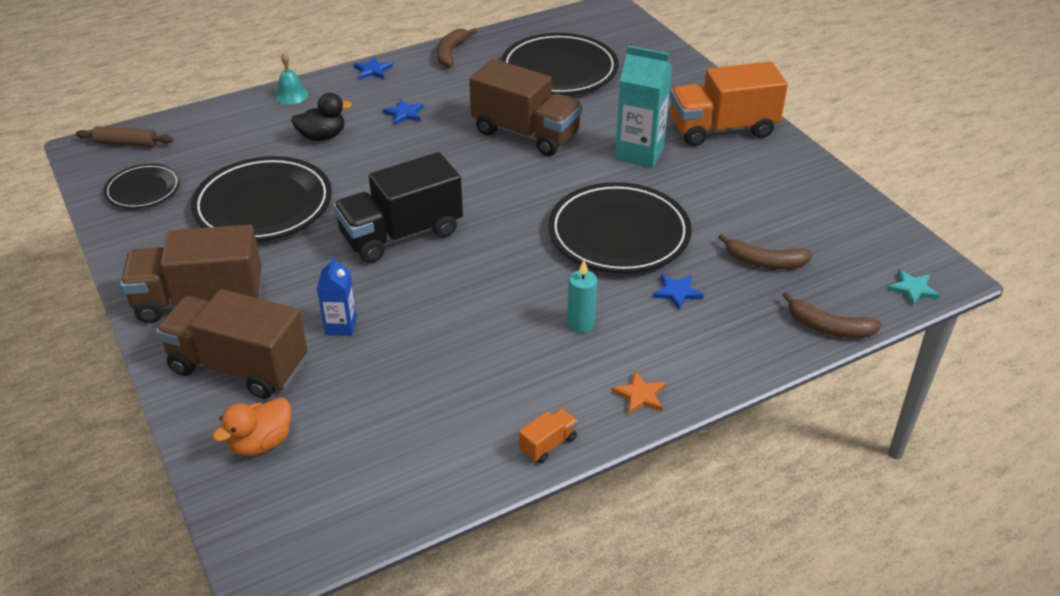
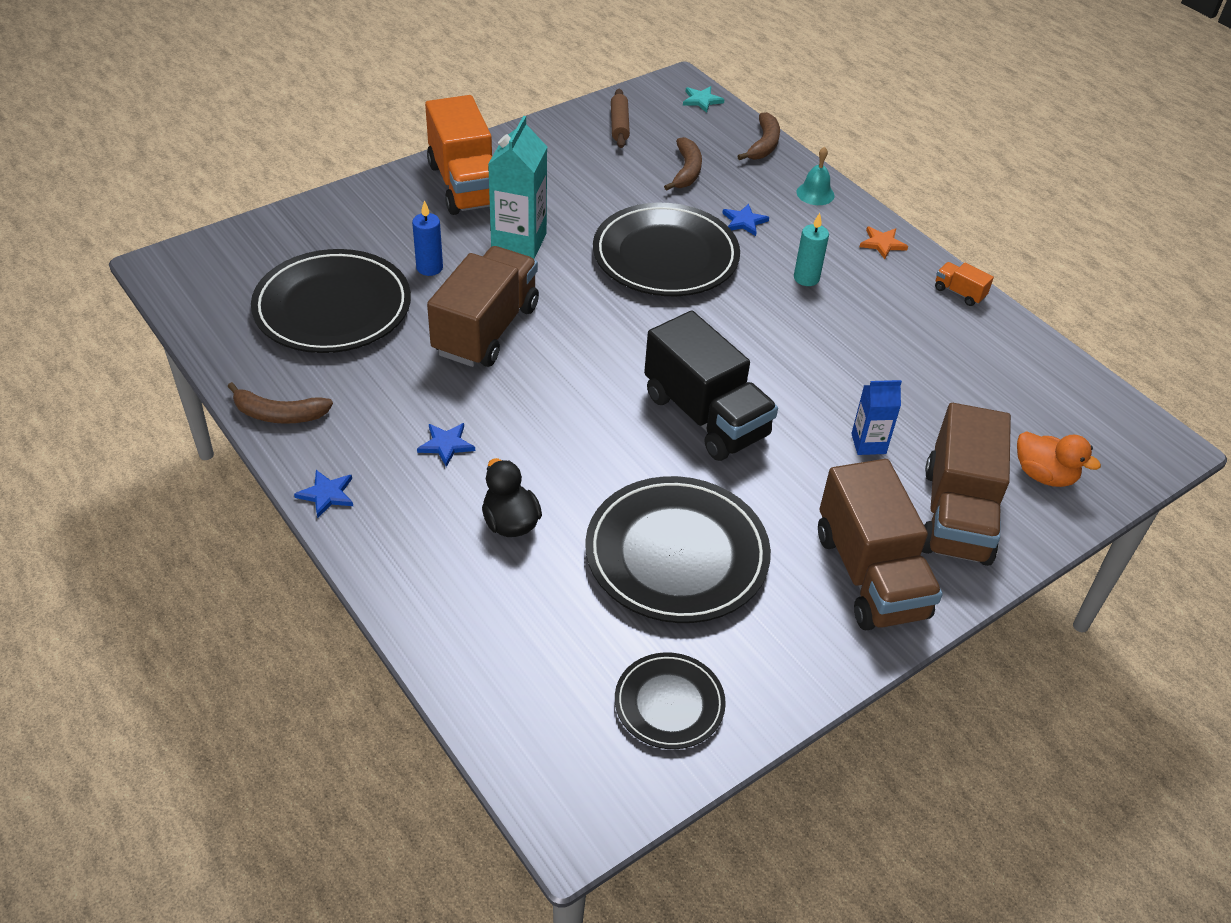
camera: 100 degrees left, 5 degrees up
brown rolling pin [76,126,173,147] -> brown rolling pin moved to [611,89,630,148]
turquoise bell [275,53,308,105] -> turquoise bell moved to [797,147,834,205]
none -> blue candle [412,200,443,276]

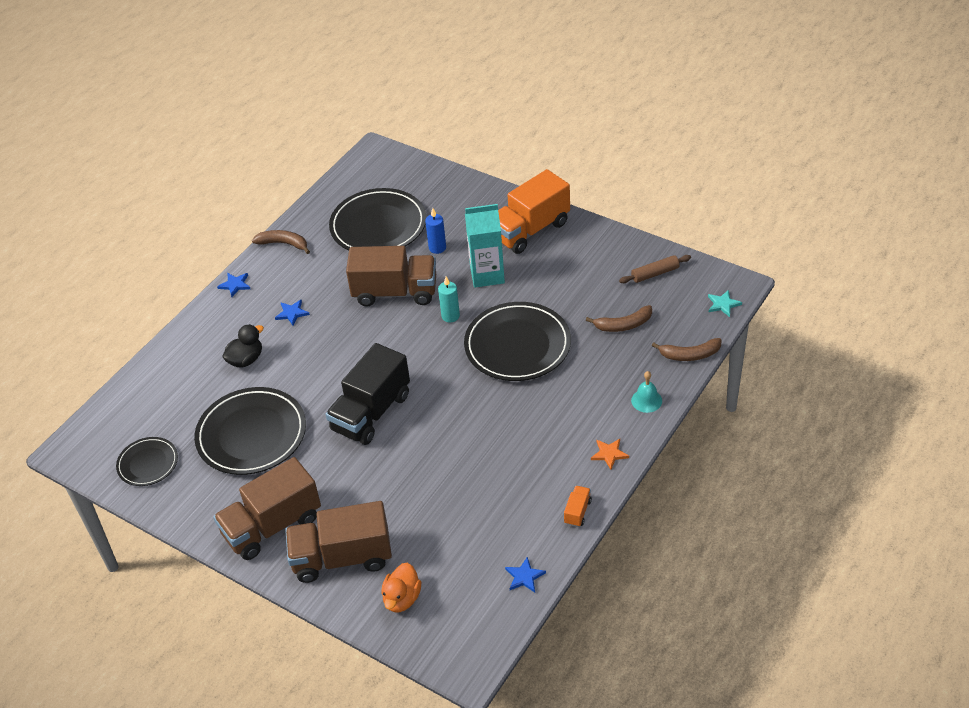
camera: 75 degrees right, 0 degrees up
brown banana [227,382,333,424] -> brown banana turned 120 degrees clockwise [252,230,310,254]
blue star [722,204,769,236] -> blue star moved to [505,557,546,593]
turquoise candle [794,213,829,286] -> turquoise candle moved to [438,276,460,323]
blue carton [851,380,902,455] -> none

